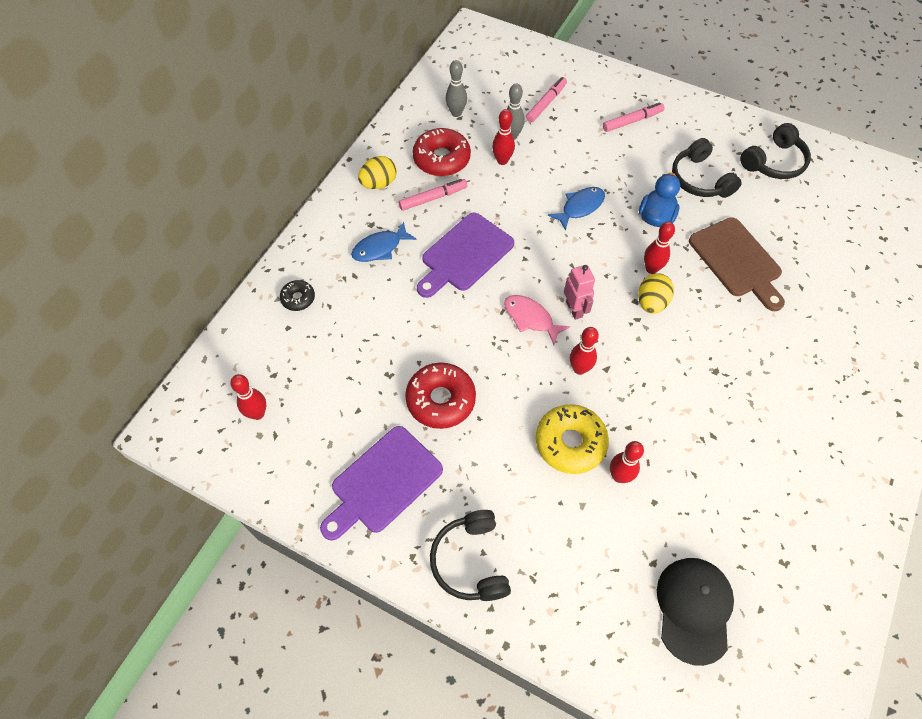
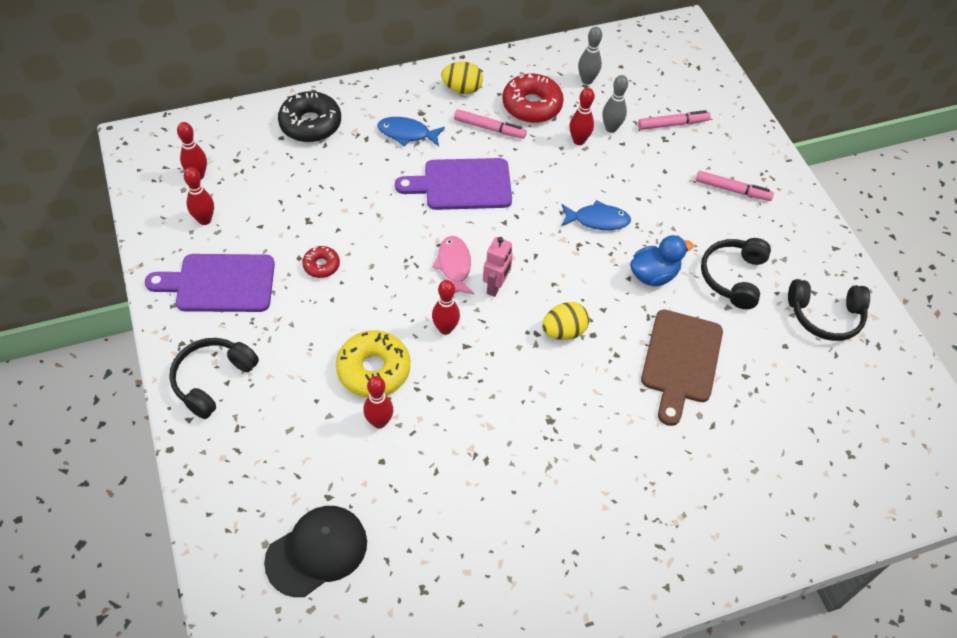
camera: 40 degrees right, 5 degrees down
black donut [280,280,315,311] -> black donut [278,91,341,142], size x1.87
red donut [405,363,476,429] -> red donut [302,246,340,278], size x0.53
red bowling pin [644,222,675,274] -> red bowling pin moved to [184,167,214,225]

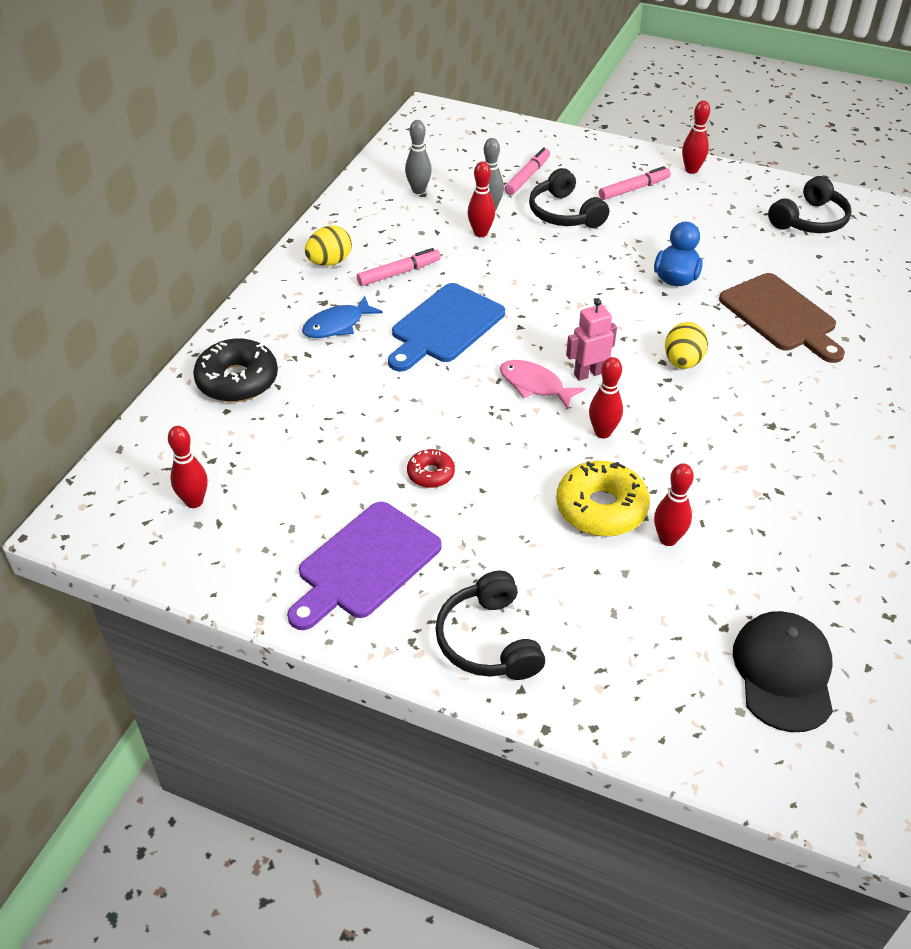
camera: 45 degrees left, 10 degrees down
red bowling pin [184,167,214,225] -> red bowling pin moved to [682,101,710,174]
purple cutting board [395,158,512,210] -> blue cutting board [388,283,505,372]
pink robot [483,237,513,297] -> pink robot turned 90 degrees counterclockwise [566,299,617,381]
red donut [502,74,564,123] -> none
blue fish [561,200,631,230] -> none
black headphones [701,238,771,309] -> black headphones moved to [529,168,609,228]

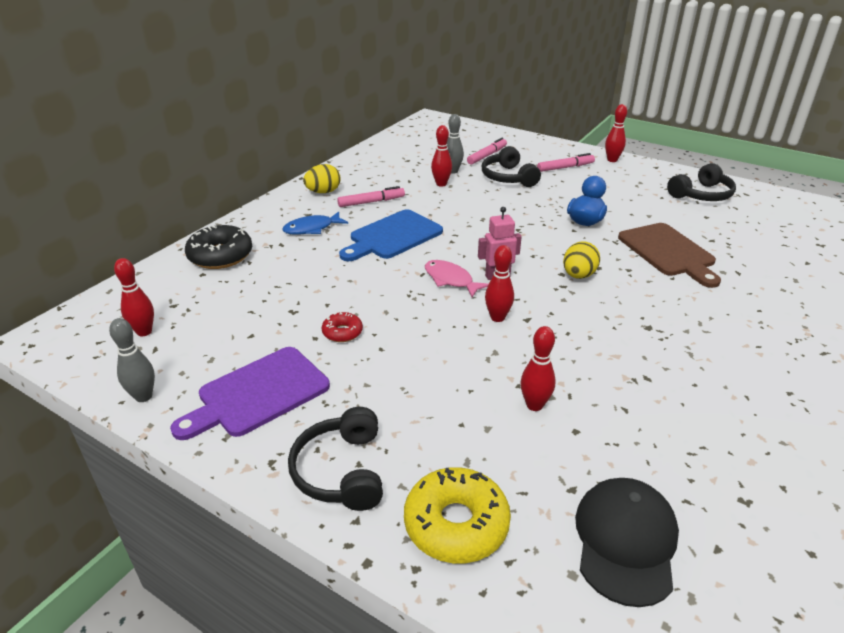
camera: 10 degrees right, 10 degrees down
grey bowling pin [405,120,432,194] -> grey bowling pin moved to [109,318,155,402]
yellow donut [557,461,650,537] -> yellow donut moved to [404,467,511,563]

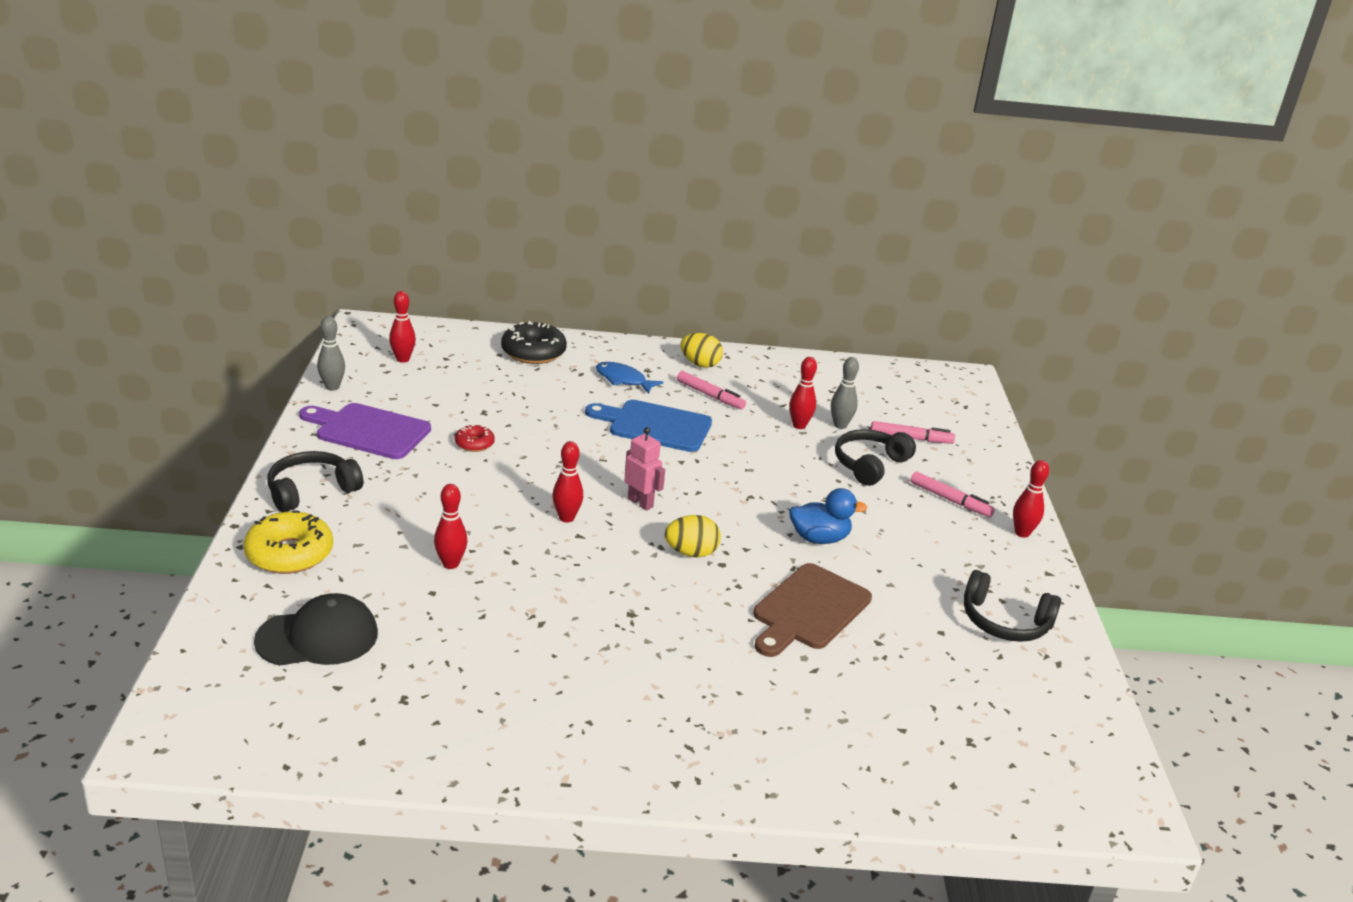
camera: 55 degrees right, 5 degrees down
pink fish [425,260,489,297] -> none

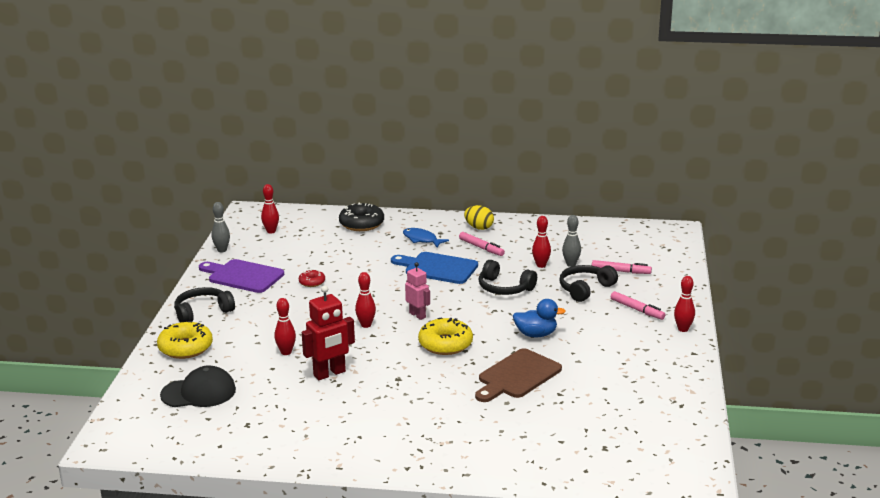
camera: 10 degrees right, 5 degrees down
yellow egg [665,515,721,558] -> yellow donut [418,317,473,355]
black headphones [964,570,1061,642] -> black headphones moved to [479,260,537,295]
none -> red robot [302,285,355,380]

